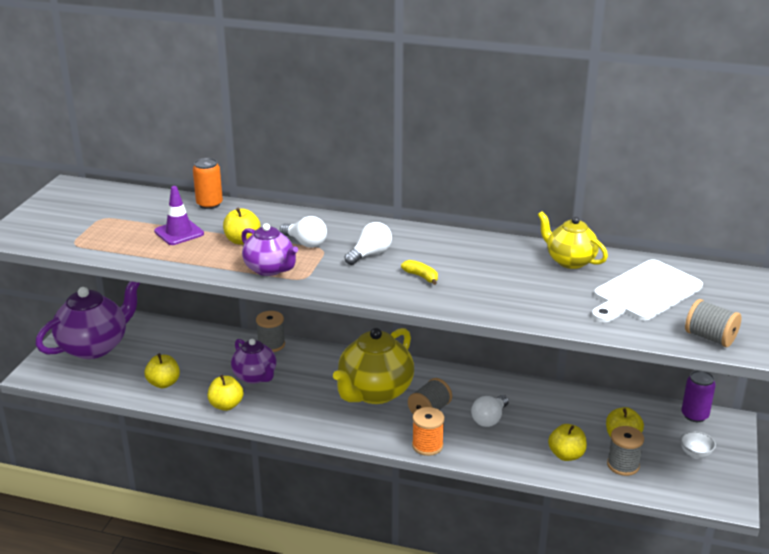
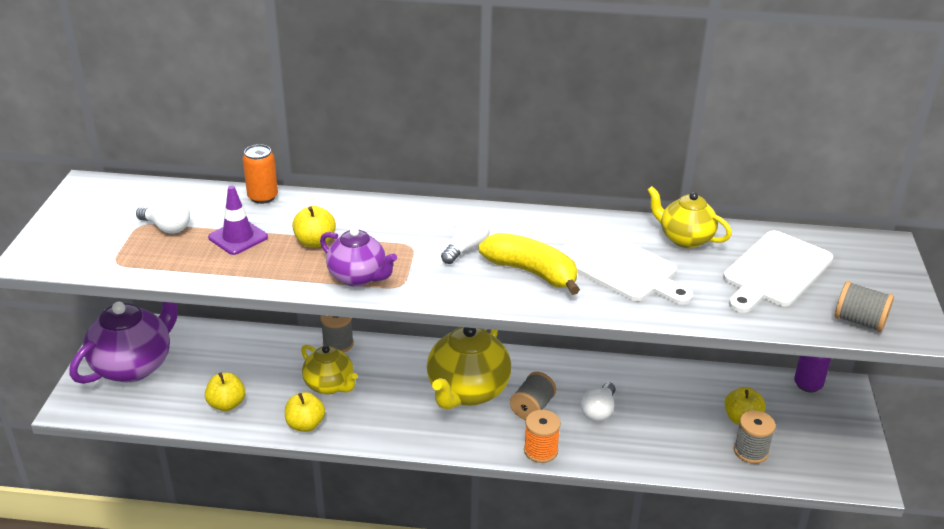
camera: 10 degrees left, 5 degrees up
purple teapot [231,339,276,384] -> yellow teapot [301,344,358,394]
white light bulb [280,216,327,248] -> white light bulb moved to [136,198,190,234]
yellow banana [401,260,438,285] -> yellow banana [478,233,580,295], size x2.17
yellow apple [548,424,587,461] -> none
white bowl [680,431,716,459] -> none
none -> white cutting board [557,227,693,305]

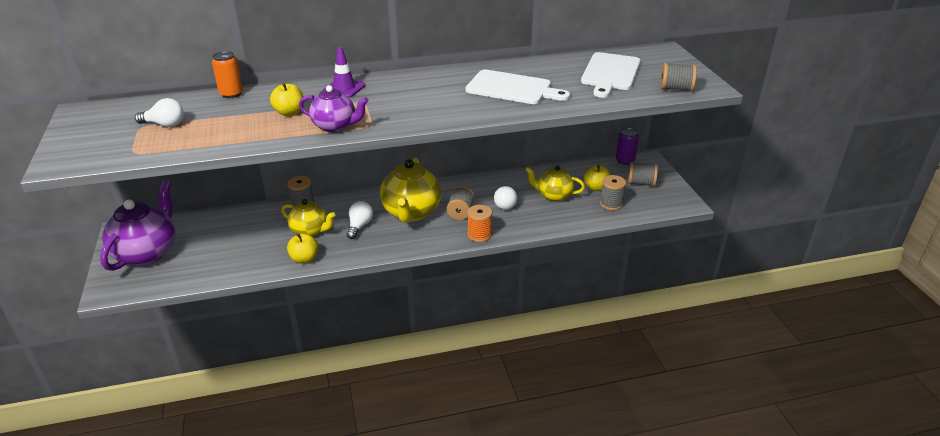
camera: 20 degrees left, 0 degrees up
yellow apple [205,372,245,411] -> none
purple traffic cone [208,186,268,255] -> purple traffic cone moved to [323,47,365,98]
white light bulb [441,211,490,264] -> white light bulb moved to [347,201,373,239]
yellow banana [478,233,580,295] -> none
yellow teapot [647,186,732,248] -> yellow teapot moved to [525,165,585,202]
none -> grey spool [628,162,658,186]

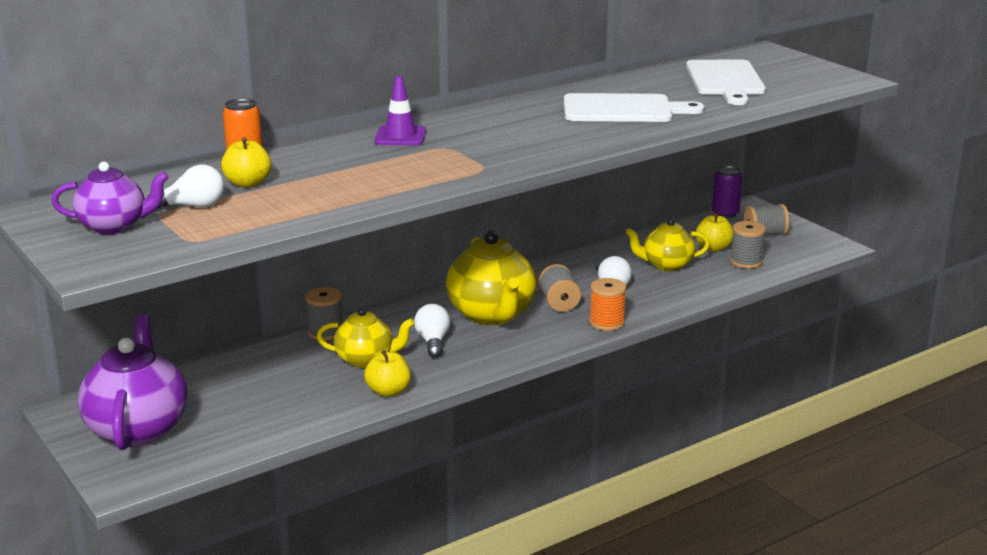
camera: 20 degrees left, 10 degrees down
yellow apple [270,83,304,116] -> yellow apple moved to [221,137,271,188]
purple teapot [299,85,368,132] -> purple teapot moved to [51,162,169,234]
grey spool [660,63,697,91] -> none

